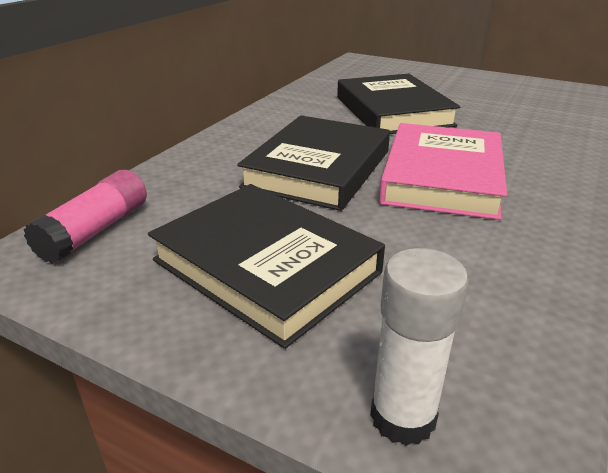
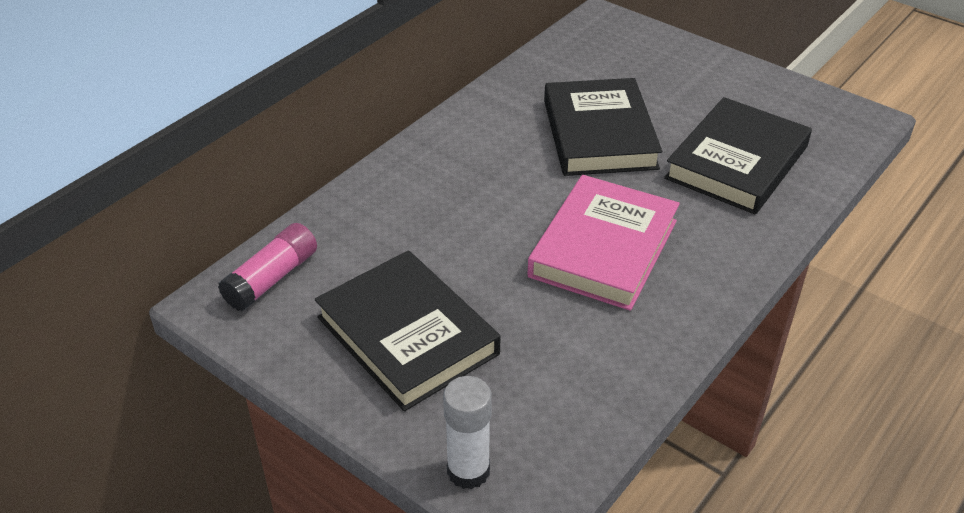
camera: 10 degrees right, 10 degrees up
black book [237,116,390,211] -> black book moved to [664,97,812,215]

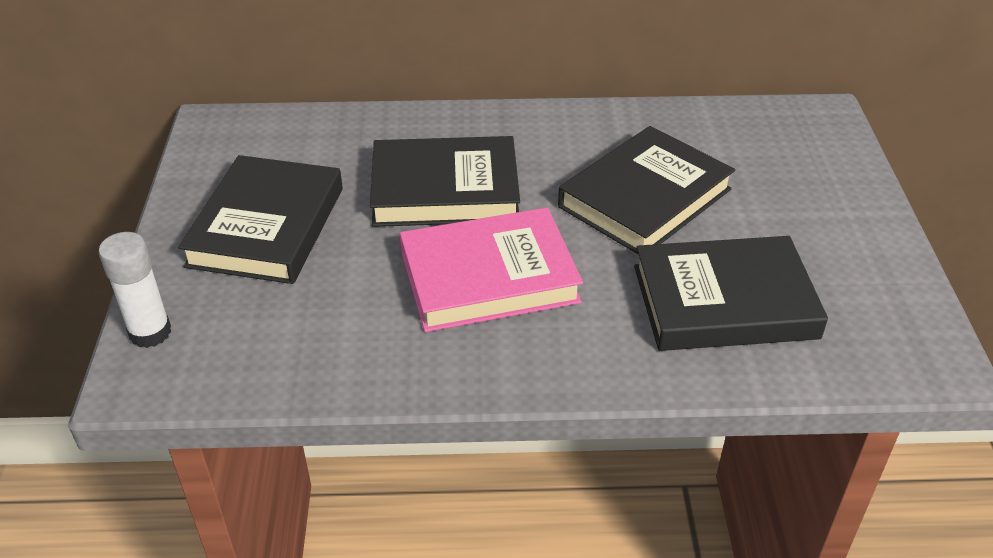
camera: 50 degrees right, 0 degrees up
pink glue stick [218,223,317,311] -> none
none -> black book [370,136,520,227]

